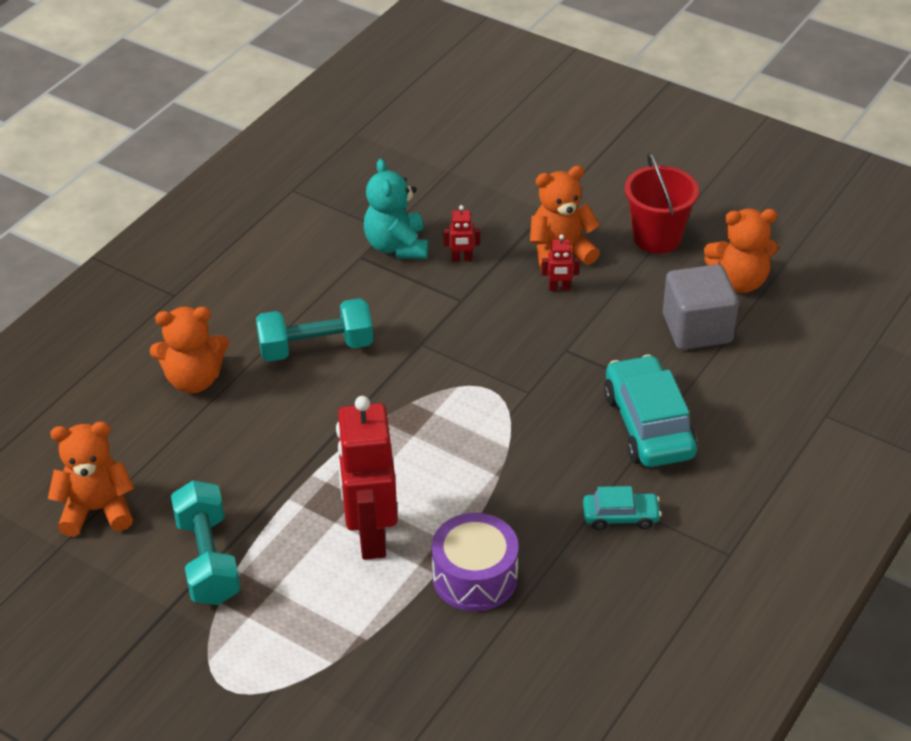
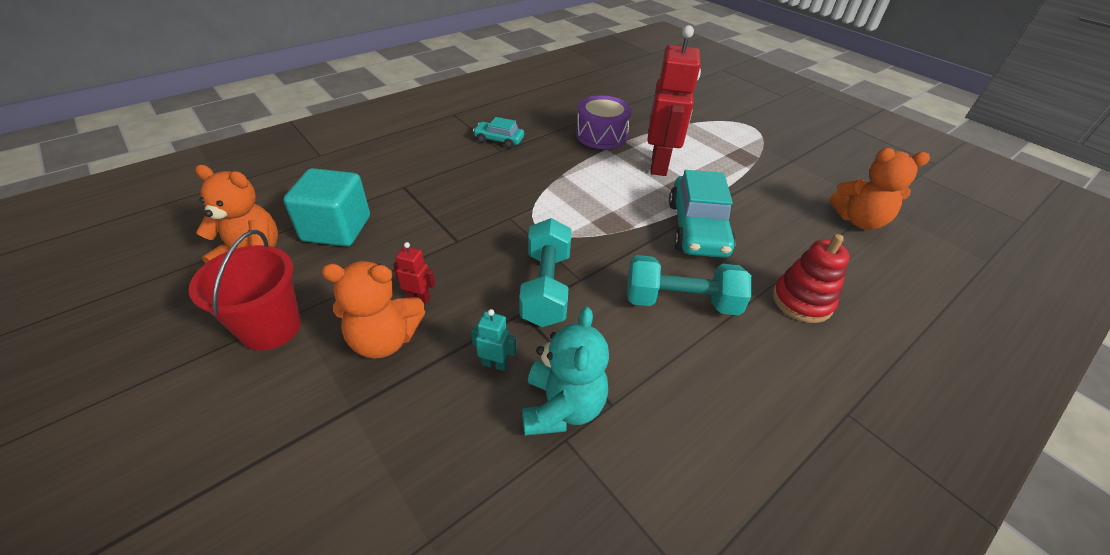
camera: 165 degrees left, 0 degrees up
orange teddy bear [150,307,229,393] -> red stacking toy [773,234,850,323]
turquoise dumbbell [171,480,241,605] -> turquoise dumbbell moved to [519,218,572,327]
red robot [443,205,480,262] -> turquoise robot [471,309,517,371]
turquoise car [604,355,697,467] -> turquoise car moved to [669,170,736,258]
grey cube [663,264,739,350] -> turquoise cube [283,168,370,246]

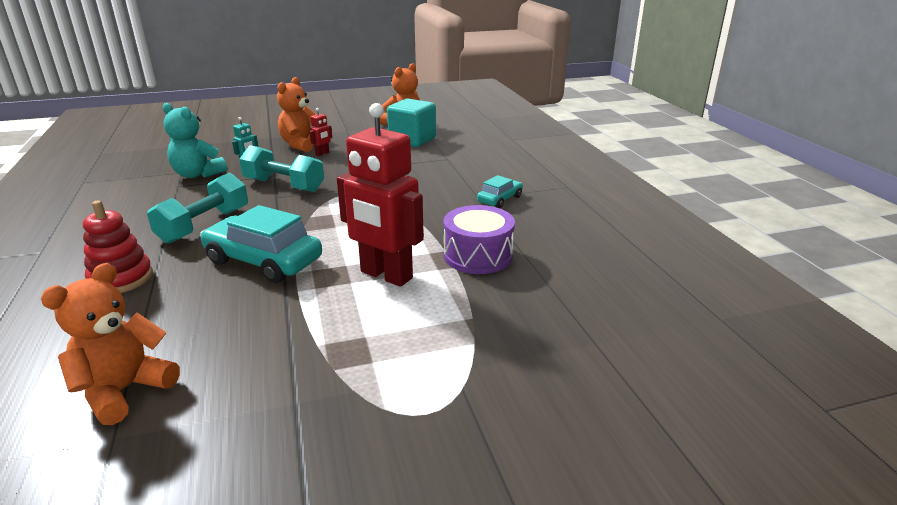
camera: 115 degrees right, 15 degrees down
red bucket [189,230,301,351] -> none

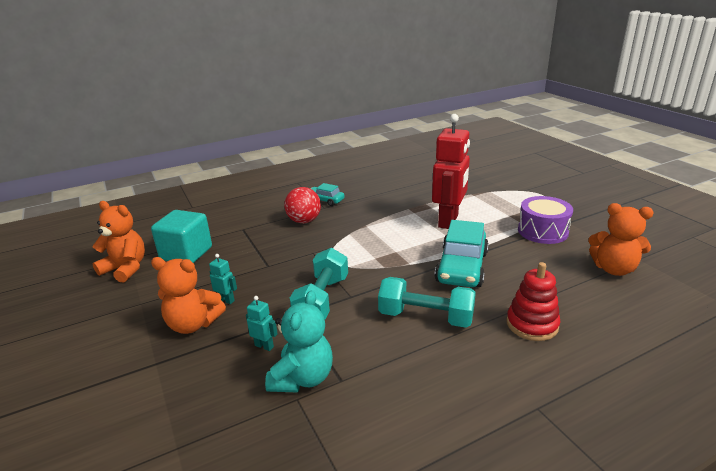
camera: 100 degrees left, 0 degrees up
red robot [309,108,332,156] -> turquoise robot [209,254,237,304]
purple drum [444,205,515,274] -> purple drum moved to [518,196,573,244]
none -> red ball [284,187,321,223]

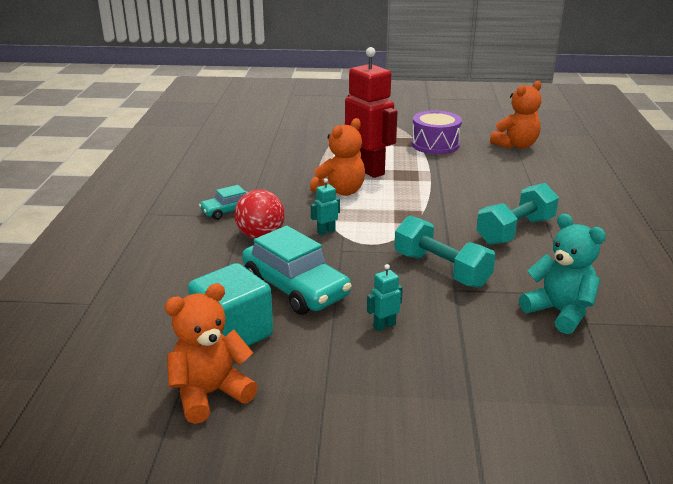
camera: 60 degrees left, 0 degrees up
orange teddy bear [151,257,226,334] -> orange teddy bear moved to [310,118,365,196]
turquoise robot [246,296,278,351] -> turquoise robot moved to [311,178,340,235]
turquoise car [435,220,489,287] -> turquoise car moved to [242,226,352,315]
red stacking toy [506,262,561,341] -> none

